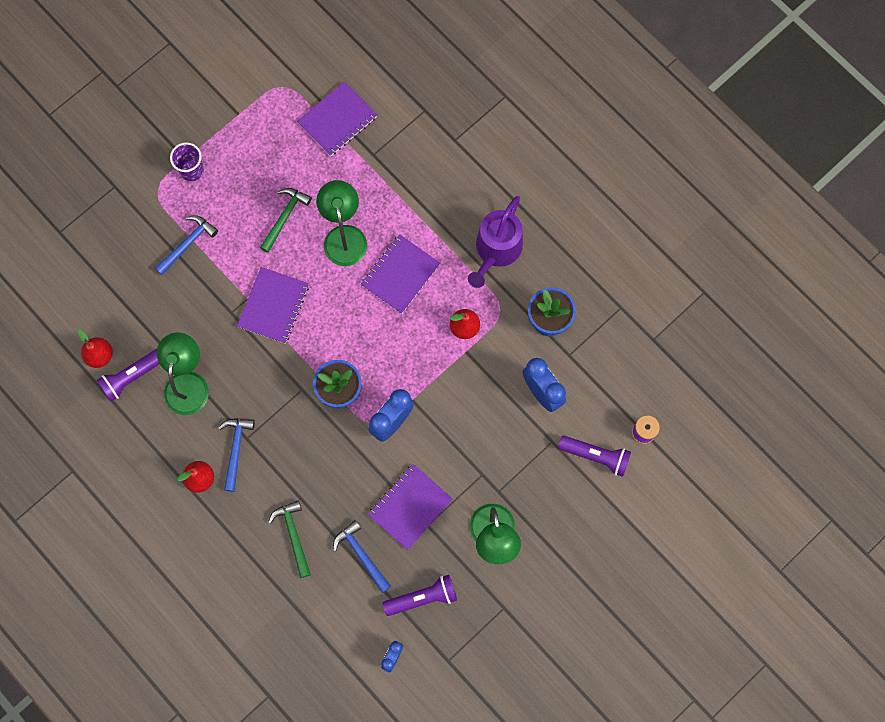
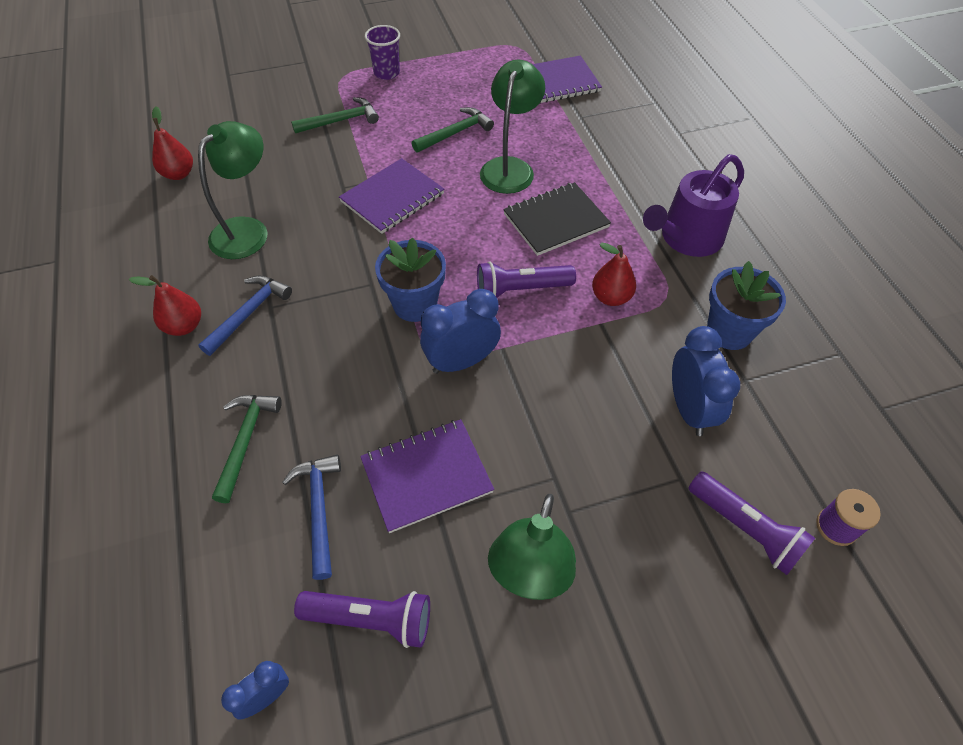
camera: 25 degrees right, 20 degrees down
purple flashlight [97,349,159,402] -> purple flashlight moved to [477,261,576,297]
blue hammer [155,215,218,275] -> green hammer [291,97,379,133]
purple notebook [360,234,440,314] -> black notebook [503,182,611,256]

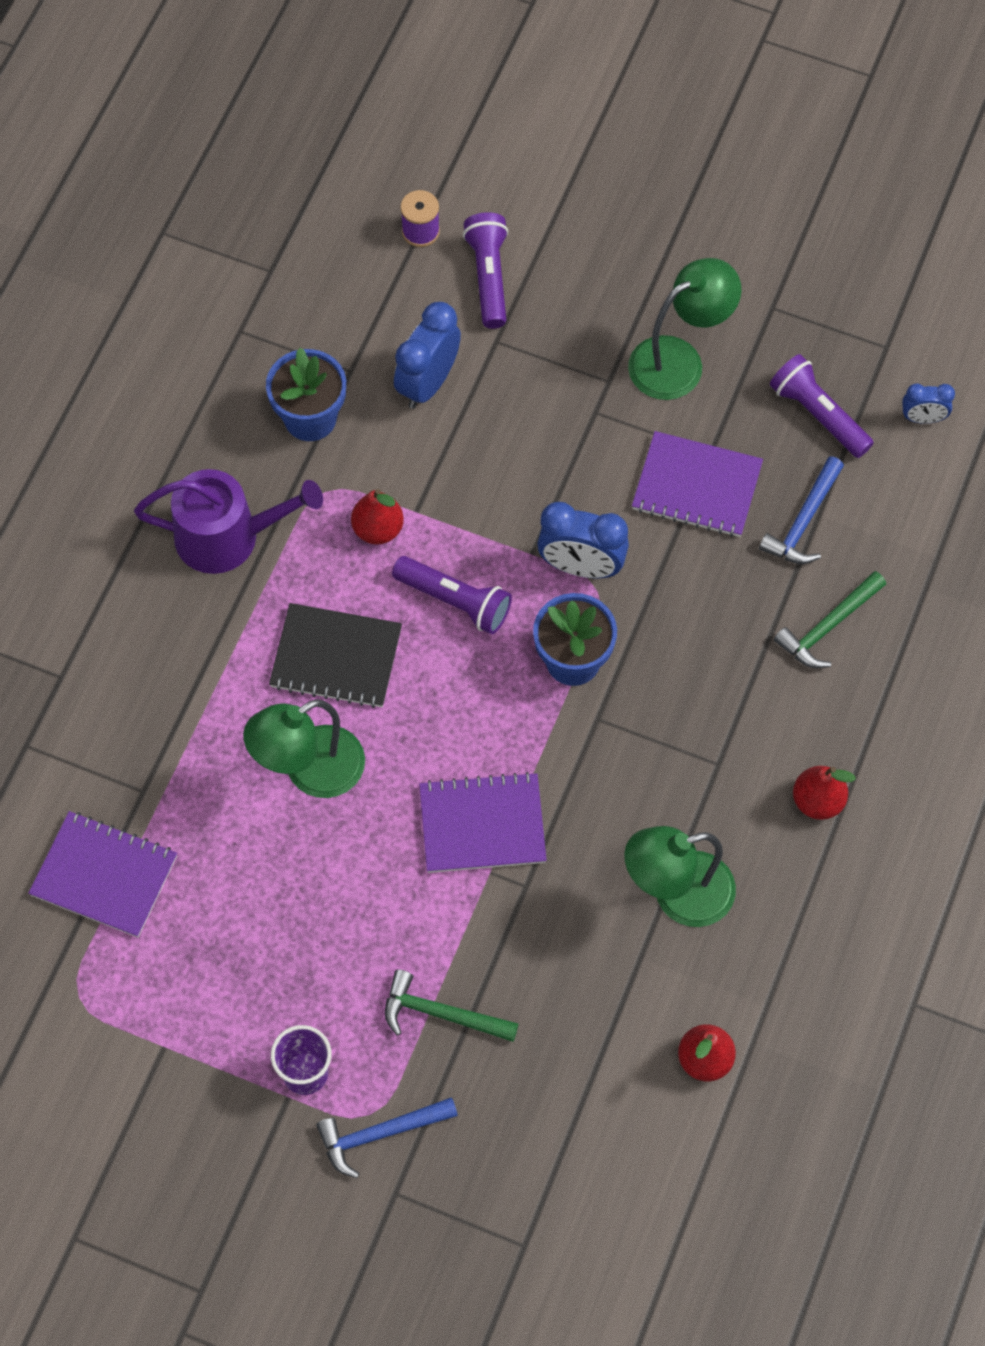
camera: 140 degrees left, 10 degrees up
blue hammer [198,276,292,356] -> blue hammer moved to [316,1097,458,1178]
green hammer [412,107,494,153] -> none

